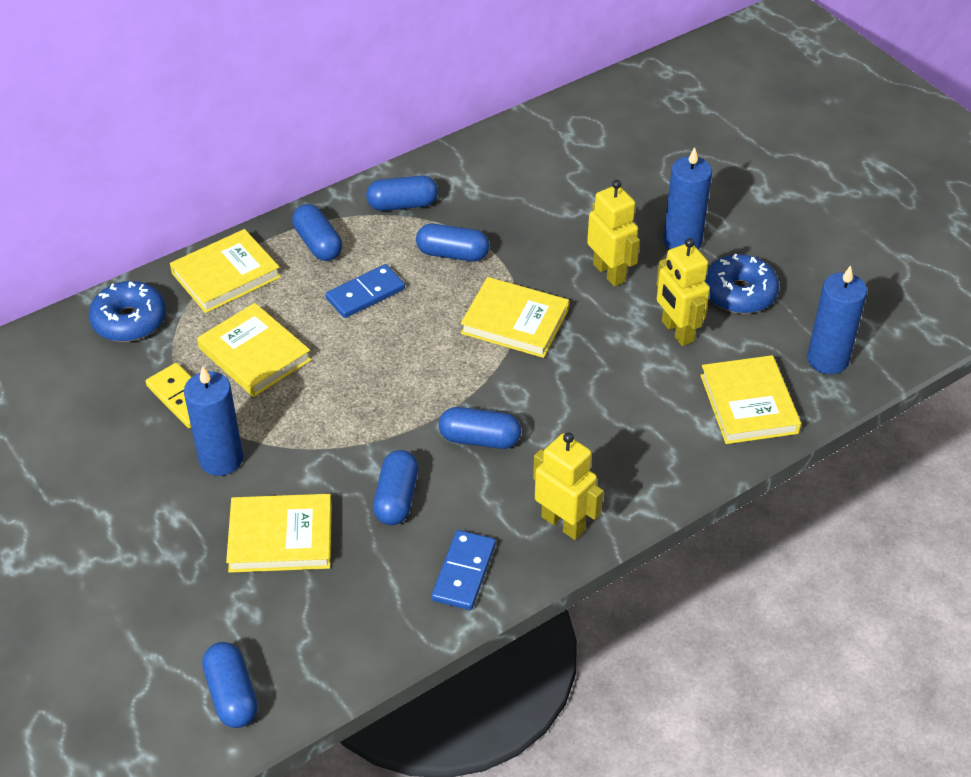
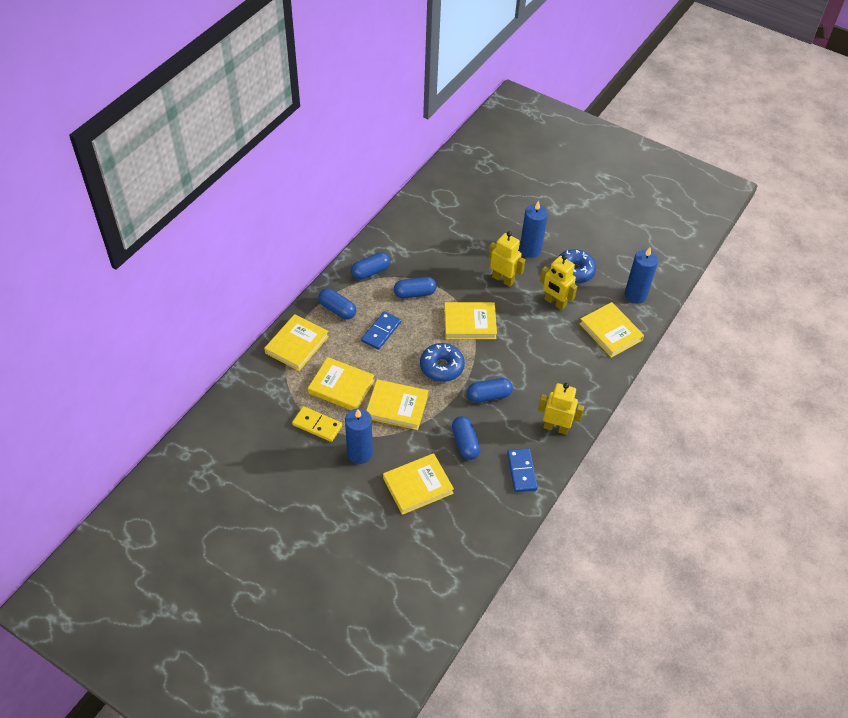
camera: 25 degrees left, 5 degrees up
blue donut [89,281,166,342] -> blue donut moved to [420,343,465,382]
blue capsule [202,642,258,728] -> none
none -> yellow book [366,379,428,430]

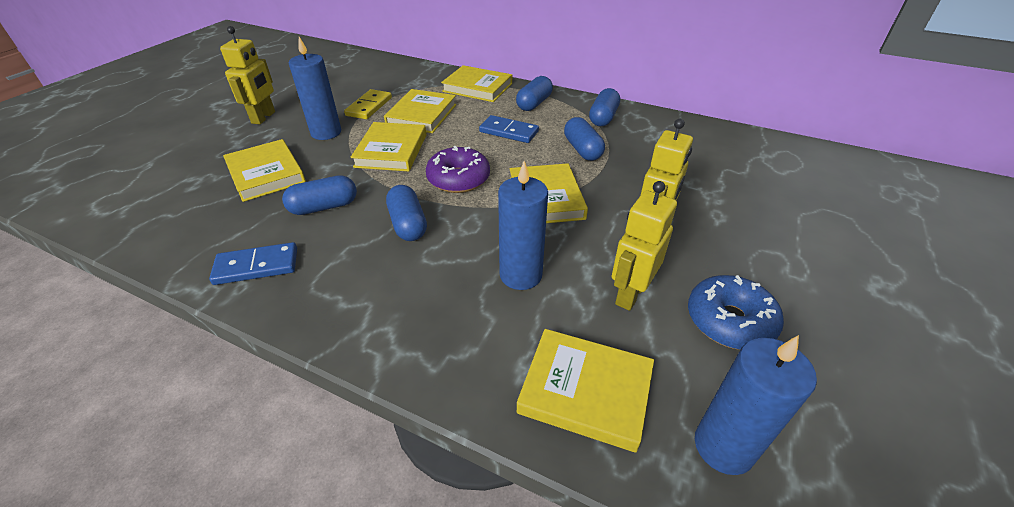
camera: 85 degrees right, 10 degrees down
blue capsule [351,252,390,280] -> blue capsule turned 60 degrees clockwise [589,88,620,126]
blue donut [420,343,465,382] -> purple donut [426,146,490,193]
blue candle [520,201,548,258] -> blue candle moved to [498,161,548,290]
yellow robot [538,383,584,435] -> yellow robot moved to [220,26,275,124]
yellow book [579,302,644,358] -> yellow book turned 60 degrees clockwise [516,329,654,452]

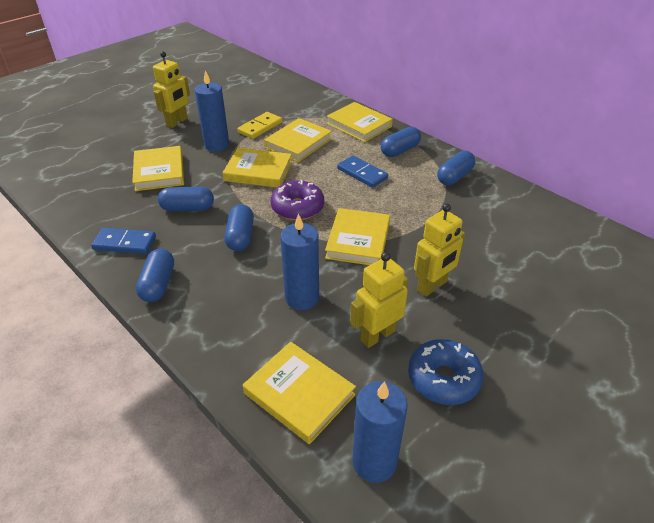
camera: 20 degrees right, 0 degrees up
yellow book [351,122,426,171] -> yellow book turned 75 degrees clockwise [223,148,292,188]
blue capsule [564,117,605,161] -> blue capsule moved to [136,249,174,302]

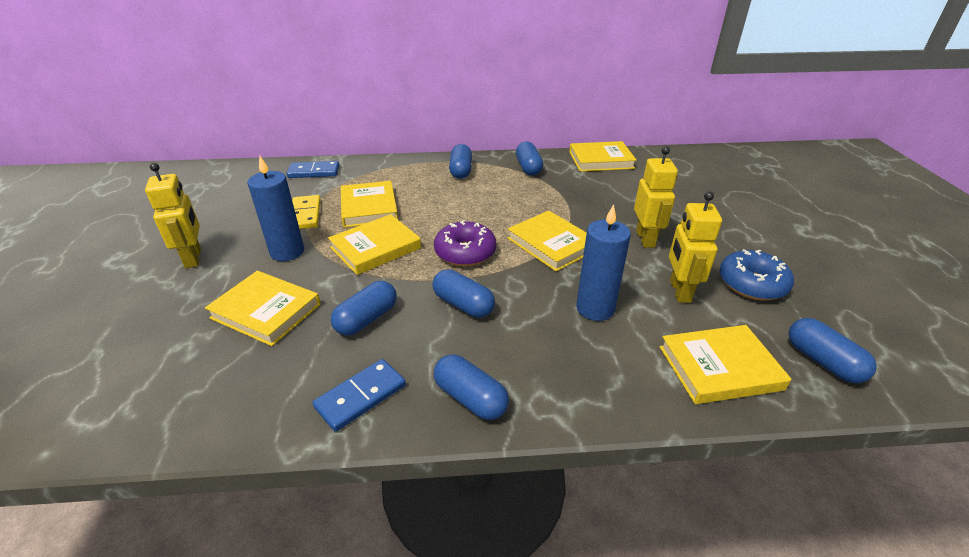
camera: 50 degrees left, 5 degrees down
yellow book [327,102,393,142] -> yellow book moved to [569,141,637,172]
blue domino [337,156,388,188] -> blue domino moved to [287,161,339,178]
blue candle [352,381,408,483] -> blue capsule [789,318,877,383]

